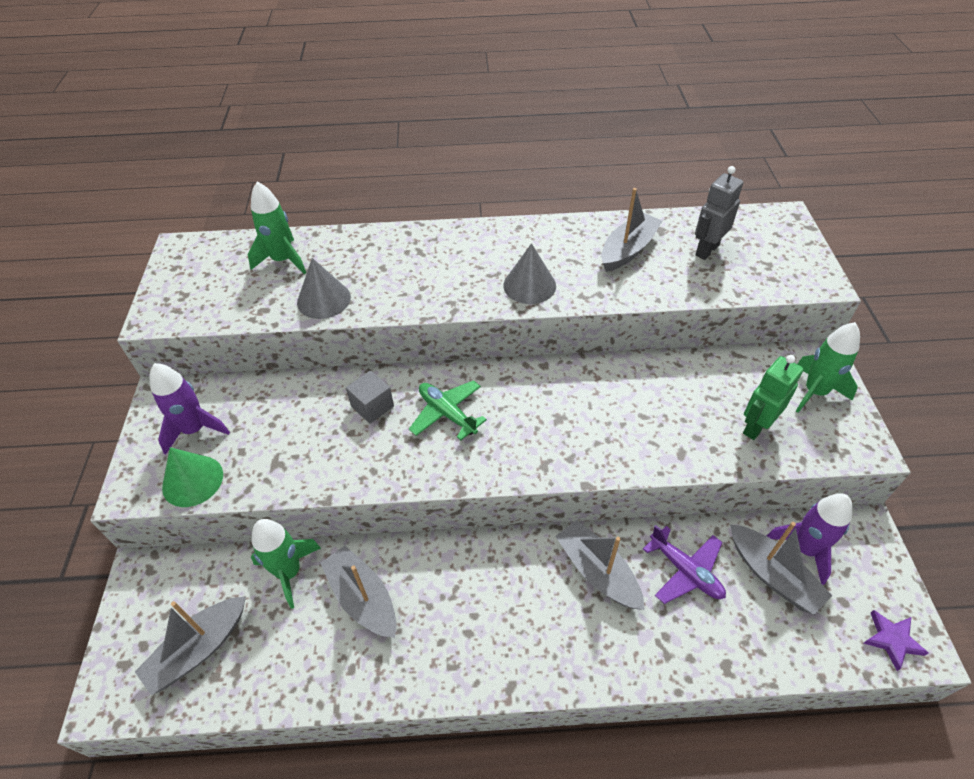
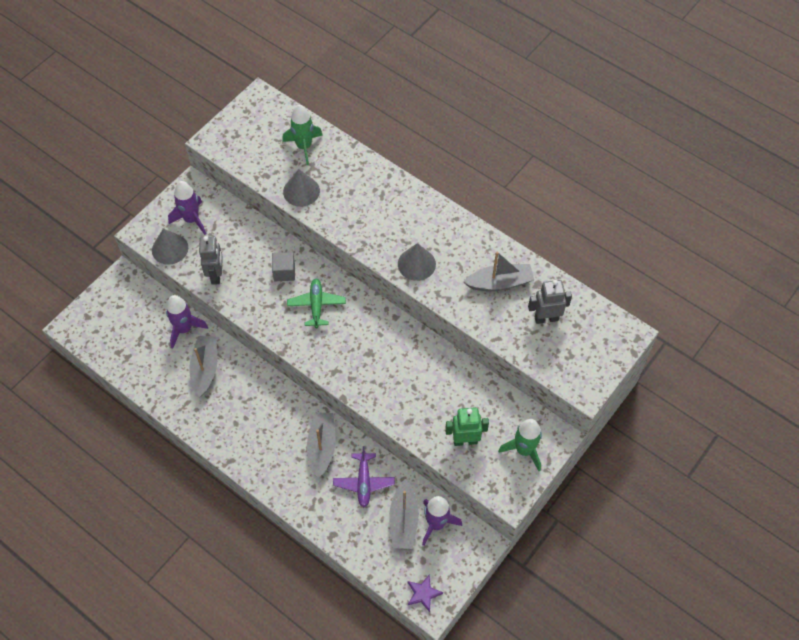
camera: 40 degrees right, 10 degrees up
grey boat [135,597,246,695] -> none
green cone [162,447,223,507] -> grey cone [152,229,188,265]
green rocket [251,519,321,609] -> purple rocket [166,295,208,348]
none -> grey robot [199,236,223,285]

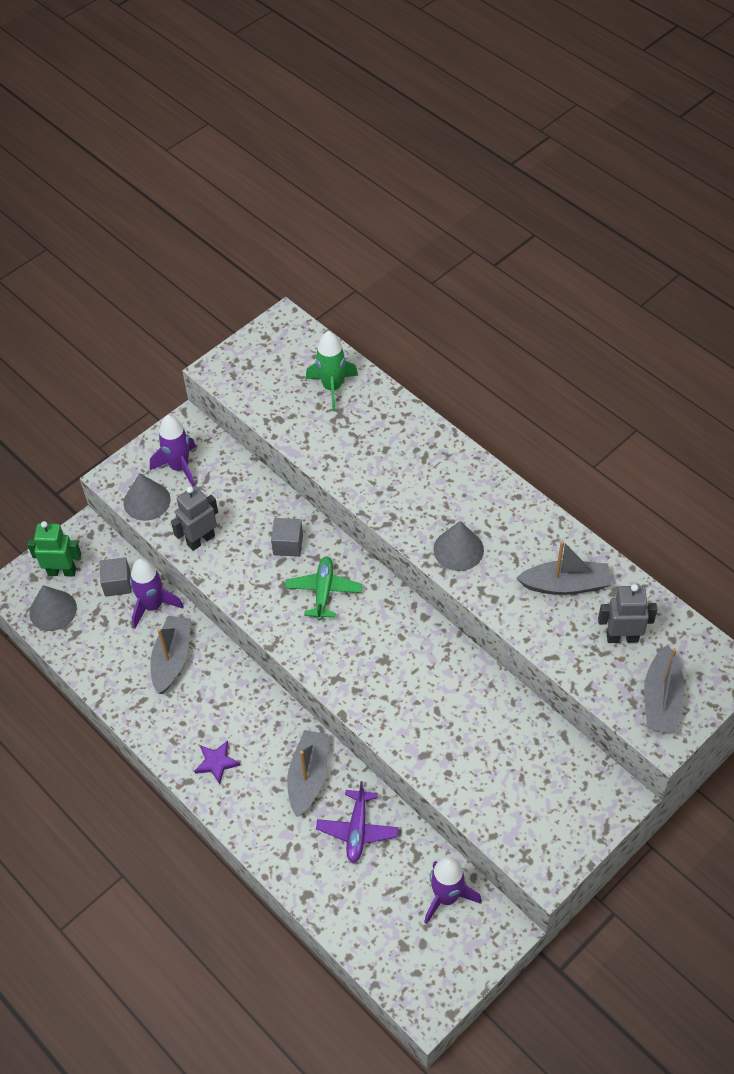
camera: 10 degrees right, 5 degrees down
grey robot [199,236,223,285] -> grey robot turned 135 degrees counterclockwise [171,486,218,551]
grey cone [283,169,320,207] -> grey cone moved to [29,585,77,631]
grey boat [389,479,419,549] -> grey boat moved to [644,644,685,733]
purple star [408,575,443,612] -> purple star moved to [194,740,240,784]
green robot [445,407,489,446] -> green robot moved to [28,521,81,577]
green rocket [498,419,542,471] -> none
none -> grey cube [100,557,132,597]

